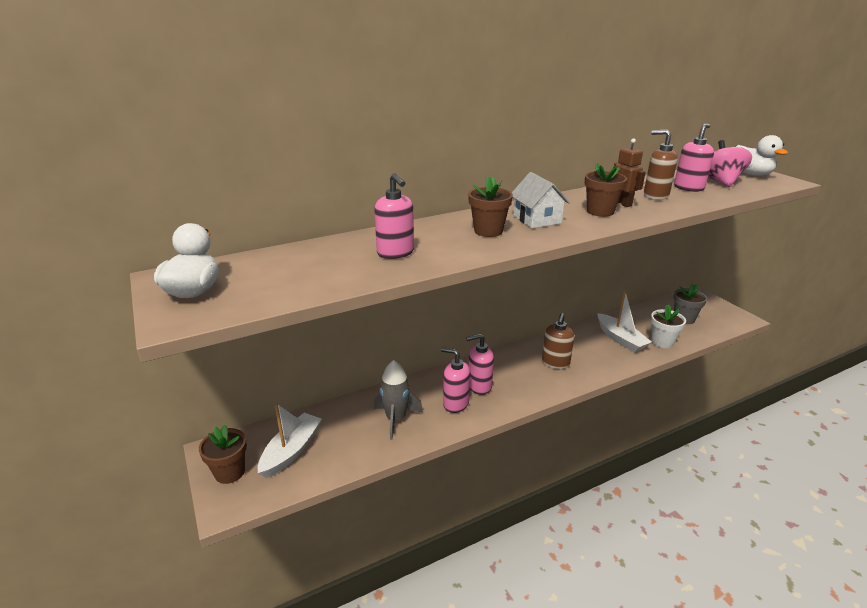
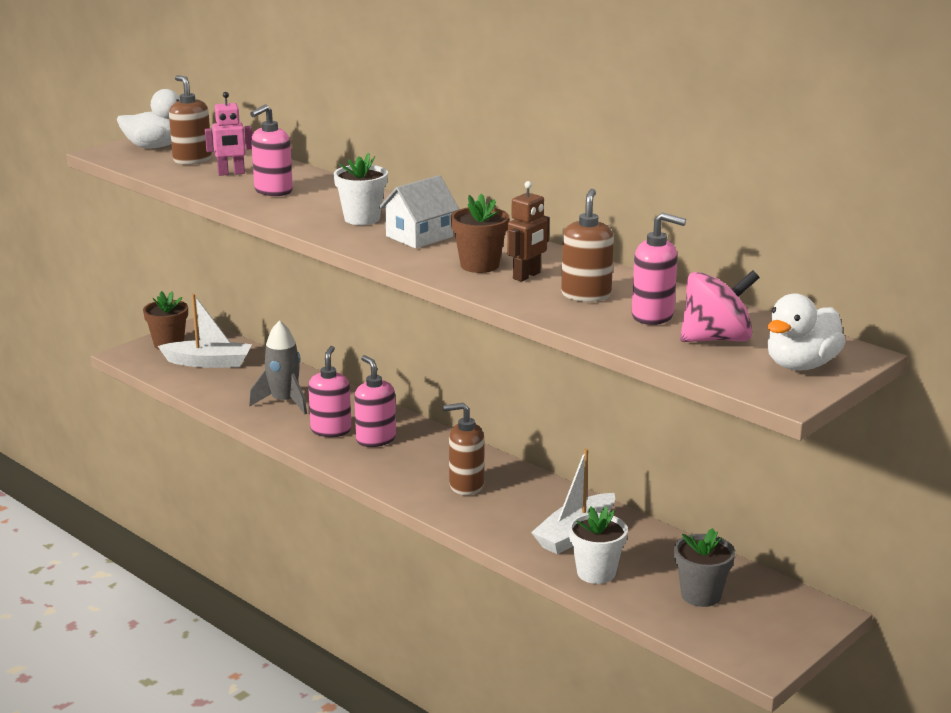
camera: 70 degrees right, 5 degrees down
brown flower pot [468,176,513,237] -> white flower pot [333,153,388,225]
none -> brown soap dispenser [169,75,212,165]
none -> pink robot [205,92,252,176]

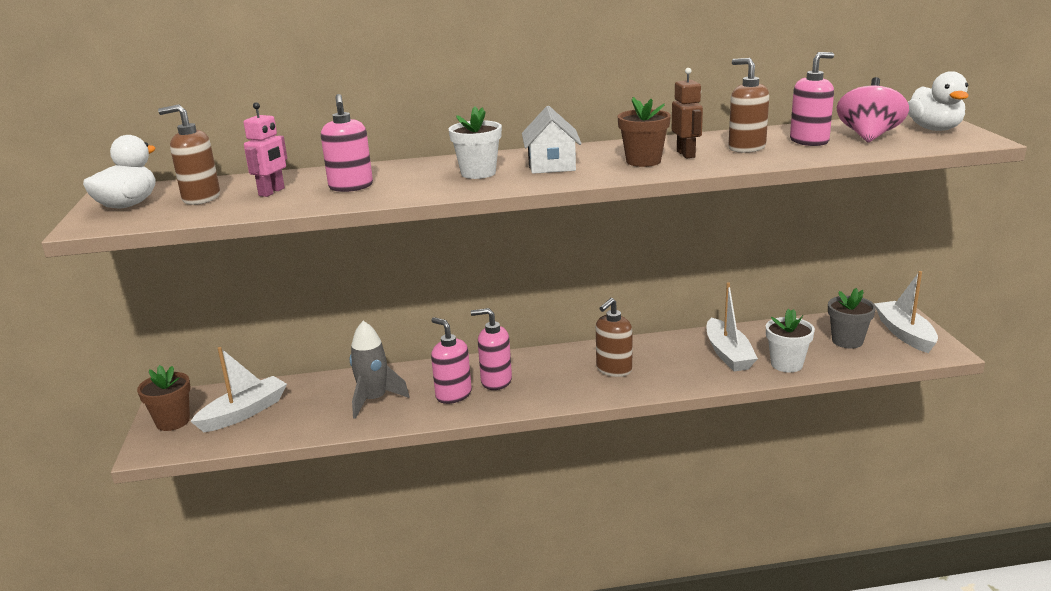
camera: 50 degrees left, 0 degrees up
none -> white boat [874,271,938,353]

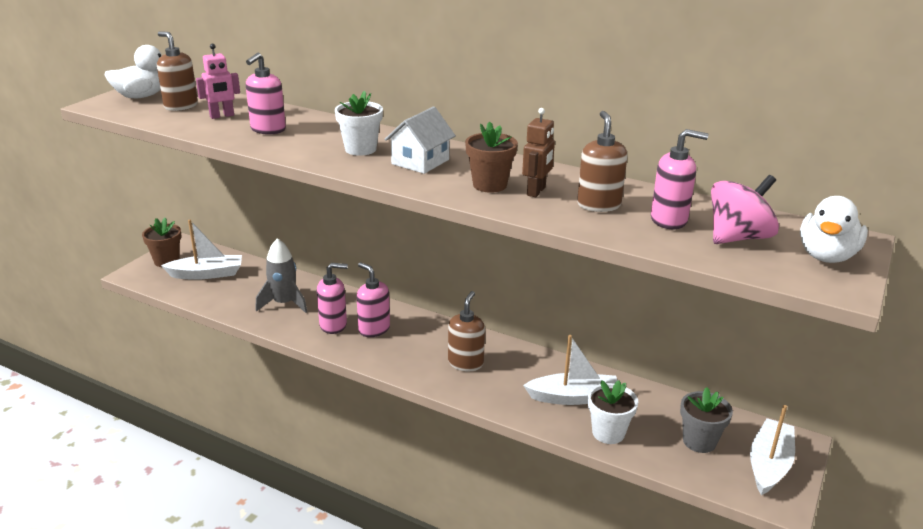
camera: 35 degrees right, 5 degrees up
pink soap dispenser [431,317,472,404] -> pink soap dispenser turned 90 degrees clockwise [317,263,348,334]
brown soap dispenser [596,298,632,377] -> brown soap dispenser turned 120 degrees clockwise [448,291,485,371]
white boat [707,282,758,371] -> white boat turned 120 degrees counterclockwise [523,335,618,405]

